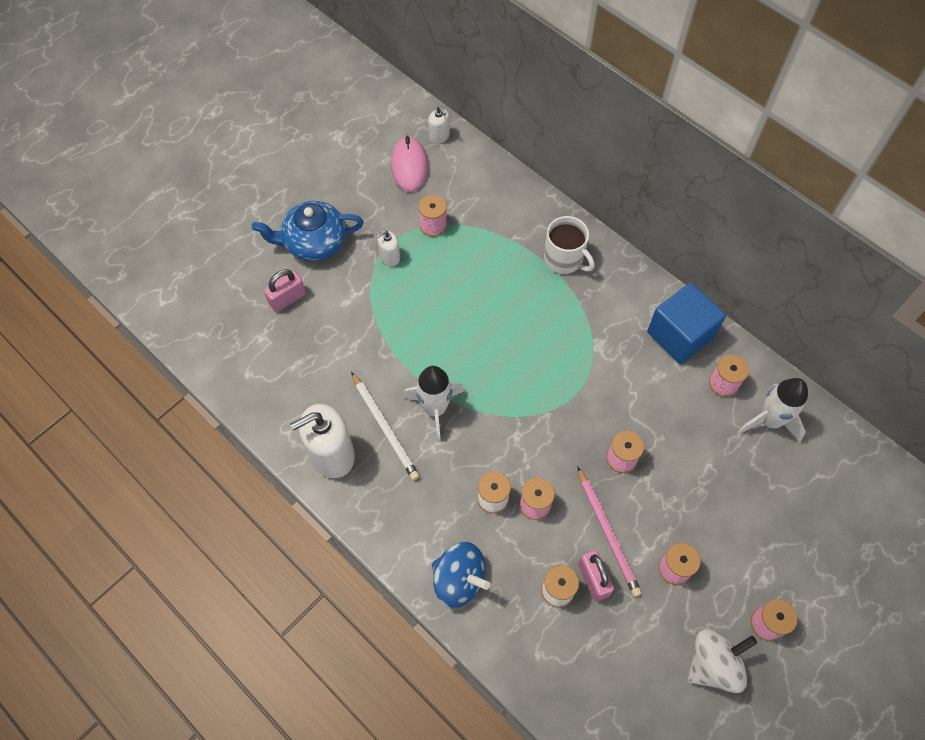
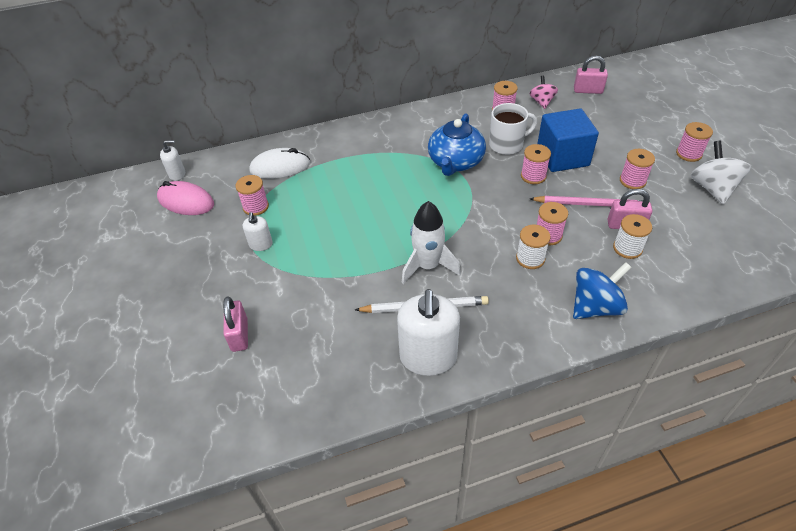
camera: 60 degrees left, 15 degrees down
blue teapot [252,201,364,261] -> blue teapot moved to [428,113,486,176]
white mug [544,216,595,274] -> white mug moved to [489,103,537,155]
blue cube [647,283,726,364] -> blue cube moved to [537,108,599,172]
white rocket [738,378,808,442] -> pink spinning top [529,75,558,109]
none -> white mouse [249,148,310,179]
none -> pink padlock [574,56,608,94]

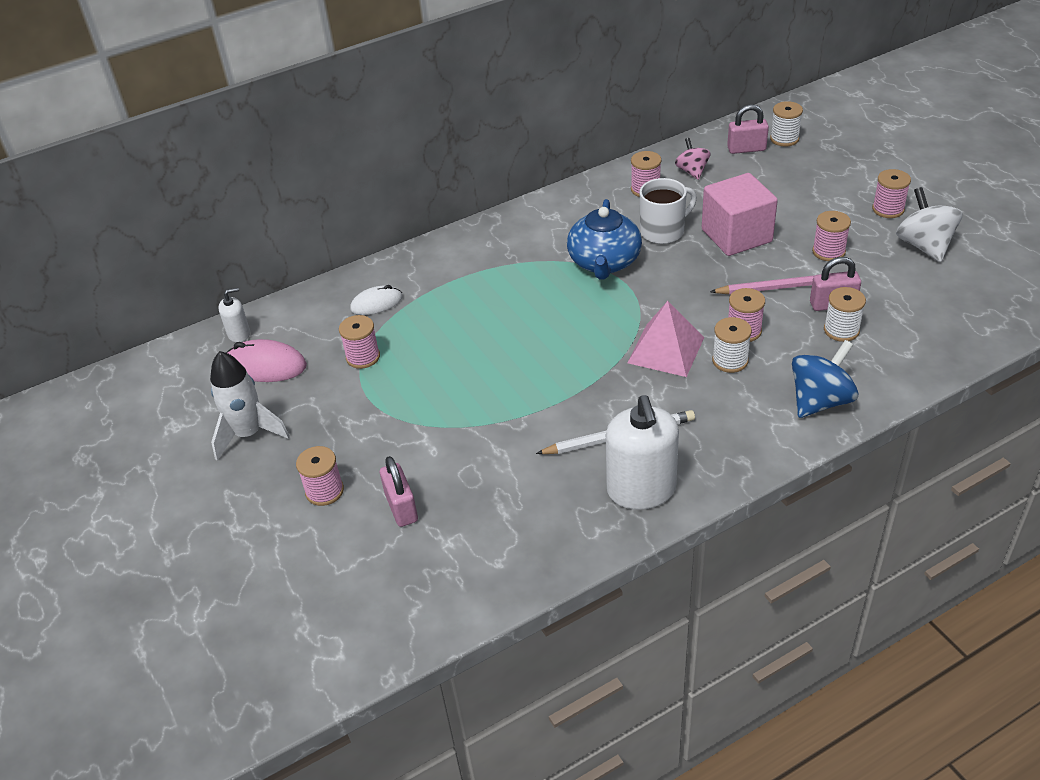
camera: 10 degrees left, 5 degrees down
white soap dispenser [243,212,273,251] -> none
white mouse [249,148,310,179] -> white mouse [350,285,403,315], size x0.67
white rocket [402,201,461,284] -> white rocket moved to [210,351,290,461]
pink spool [521,144,551,184] -> pink spool moved to [296,446,344,506]
blue cube [537,108,599,172] -> pink cube [702,173,778,256]
none -> pink pyramid [627,301,704,377]
none -> white spool [770,101,803,146]

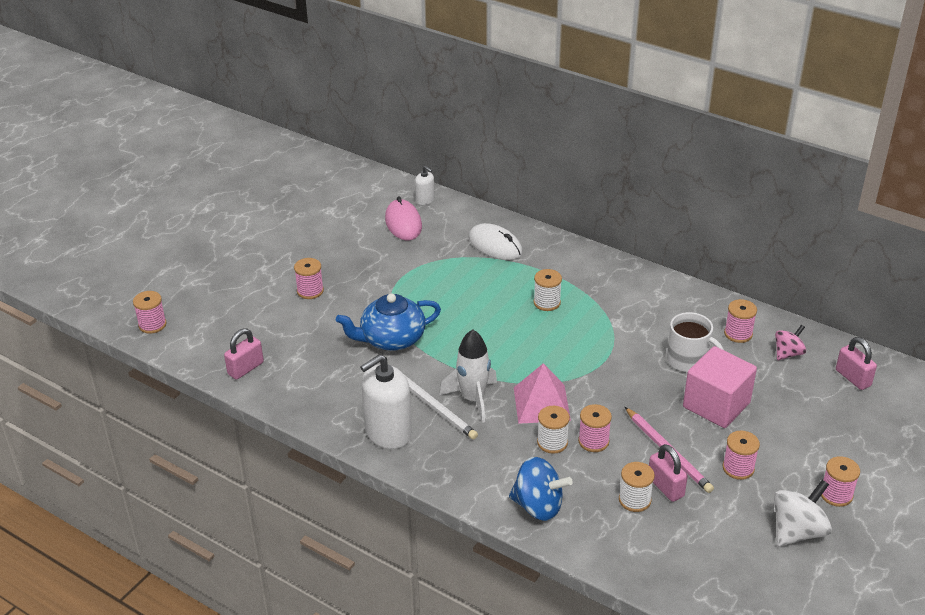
camera: 60 degrees right, 5 degrees down
white rocket [210,351,290,461] -> white rocket moved to [440,329,497,423]
pink spool [339,315,380,369] -> pink spool moved to [133,291,167,334]
white mouse [350,285,403,315] -> white mouse [469,223,523,260], size x1.50
pink padlock [380,456,418,527] -> pink padlock moved to [224,328,264,380]
blue teapot [567,199,642,280] -> blue teapot moved to [336,293,441,351]
white spool [770,101,803,146] -> white spool moved to [533,269,562,311]

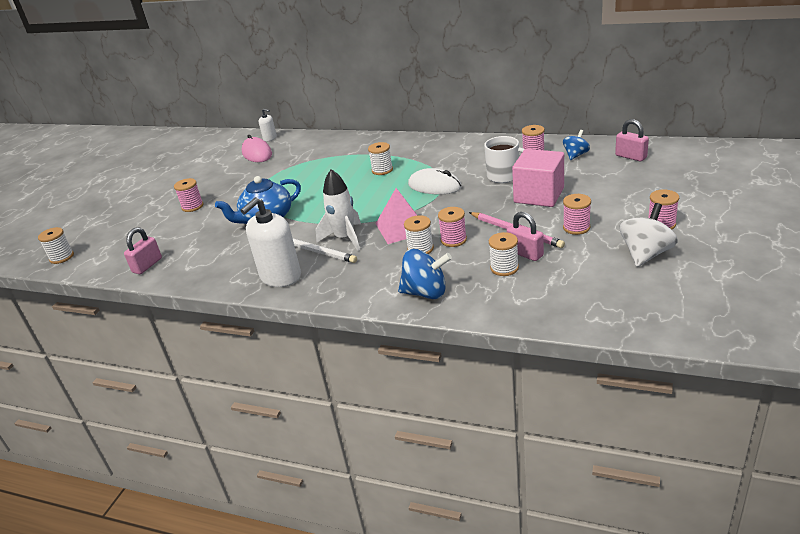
camera: 10 degrees left, 5 degrees down
pink spool [133,291,167,334] -> white spool [38,227,74,264]
white mouse [469,223,523,260] -> white mouse moved to [408,168,462,194]
pink spinning top [775,325,806,360] -> blue spinning top [563,130,590,160]

